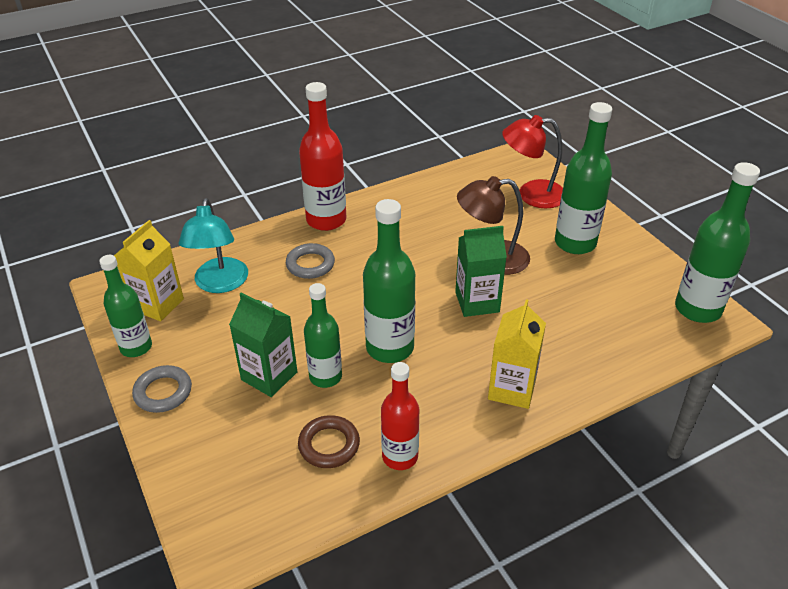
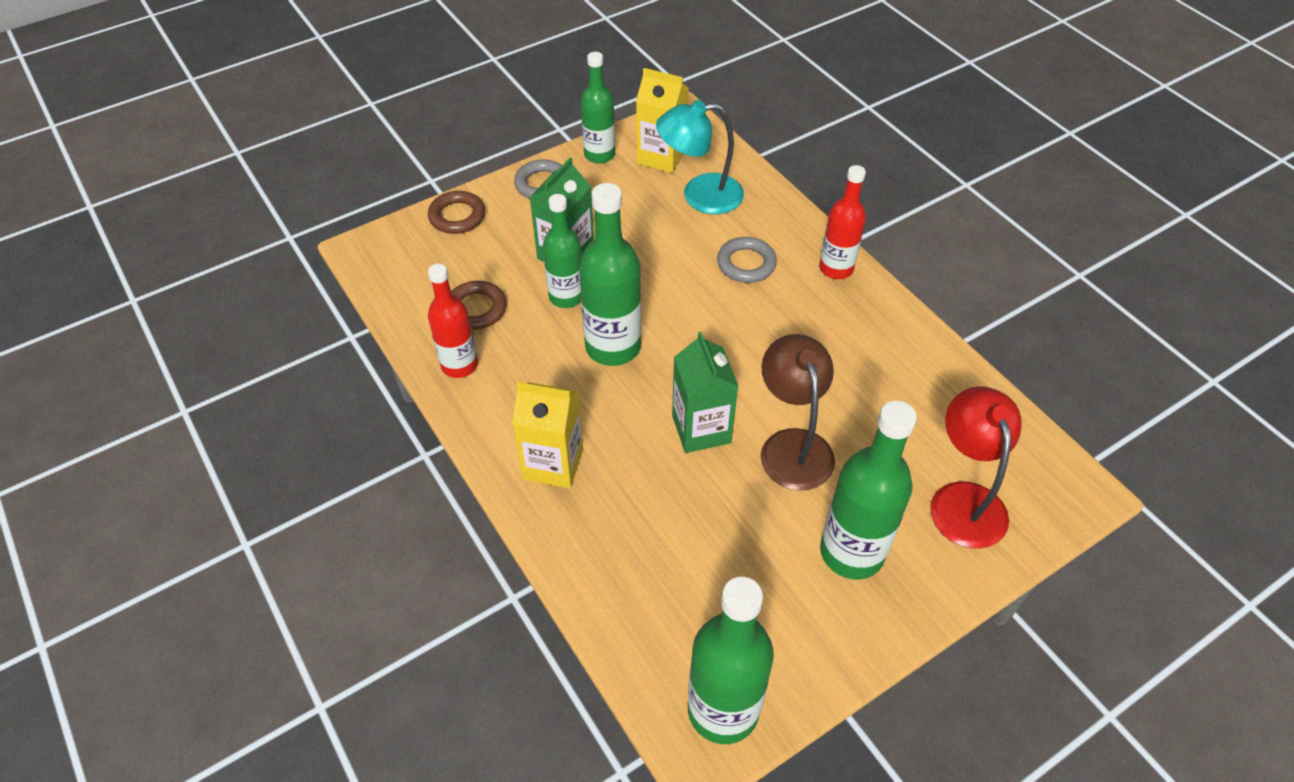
camera: 85 degrees right, 10 degrees up
red bottle [299,82,346,231] -> red bottle [819,165,866,279], size x0.66
none -> brown ring [428,191,485,234]

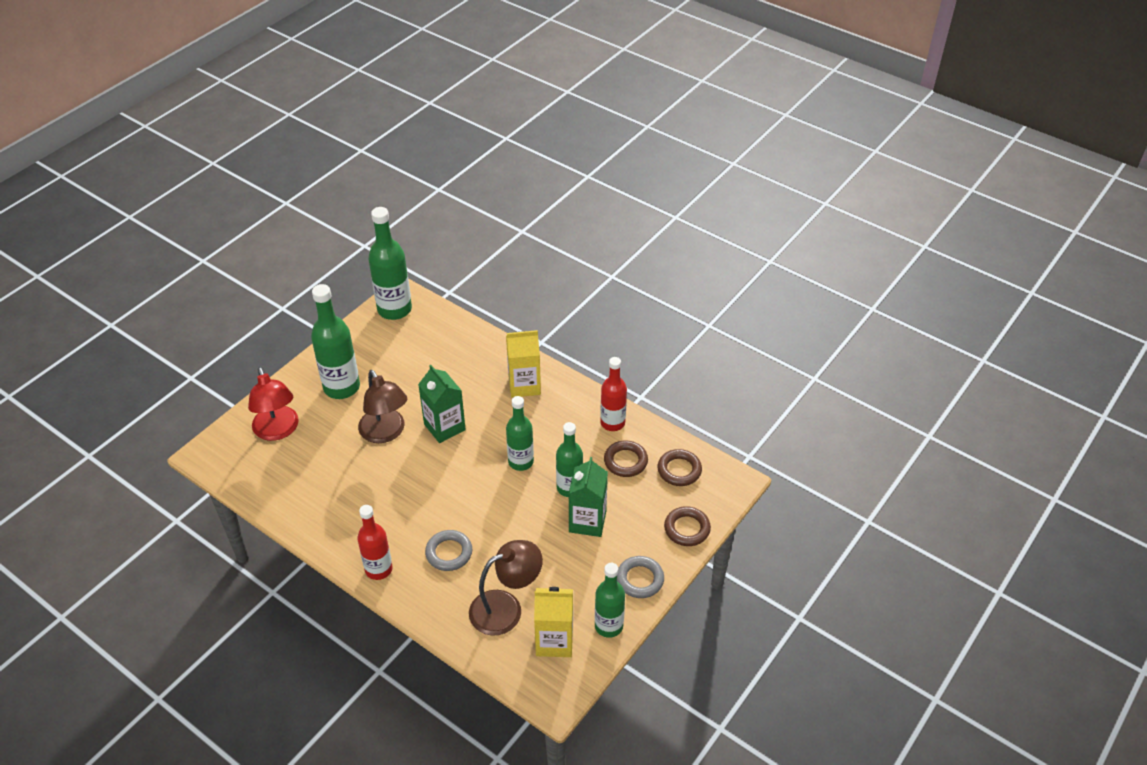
camera: 160 degrees right, 5 degrees down
green bottle [579,183,641,366] -> green bottle [506,396,534,471], size x0.66
turquoise lamp [656,100,744,214] -> brown lamp [469,540,543,636]
none -> brown ring [658,449,702,486]

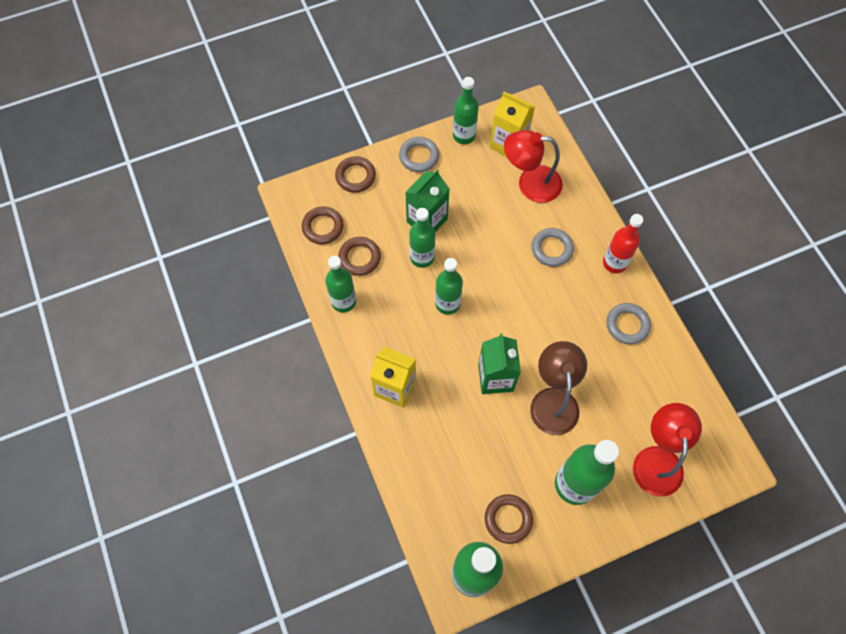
camera: 150 degrees left, 20 degrees up
brown lamp [469,540,543,636] -> red lamp [504,130,563,203]
red bottle [600,357,627,431] -> green bottle [325,256,356,313]
none -> brown ring [485,494,533,544]
none -> grey ring [607,303,651,344]

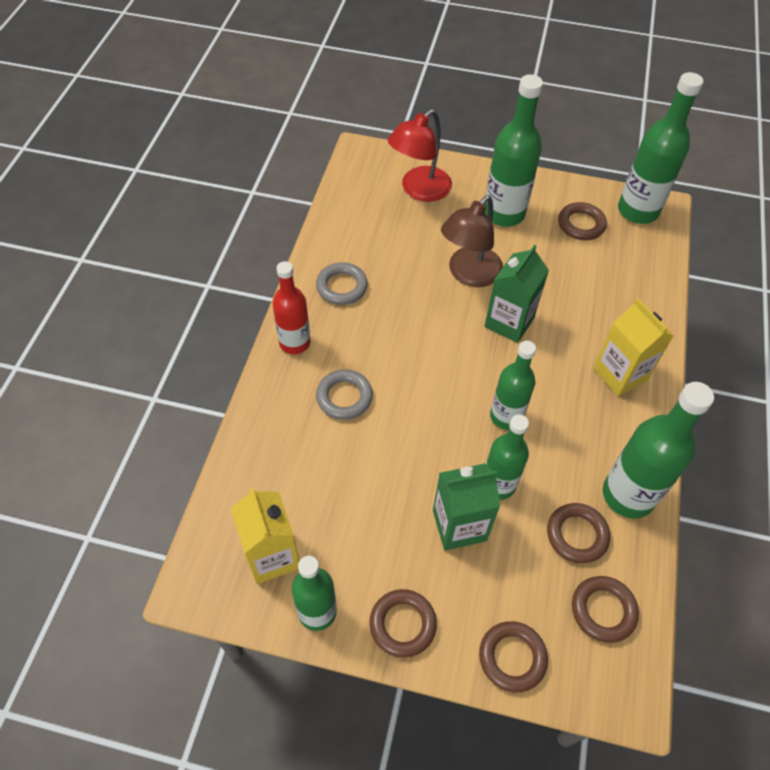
camera: 145 degrees left, 10 degrees down
green bottle [325,256,356,313] -> green bottle [603,382,714,519], size x1.51
grey ring [399,137,439,172] -> brown ring [369,589,437,658]
red lamp [504,130,563,203] -> none

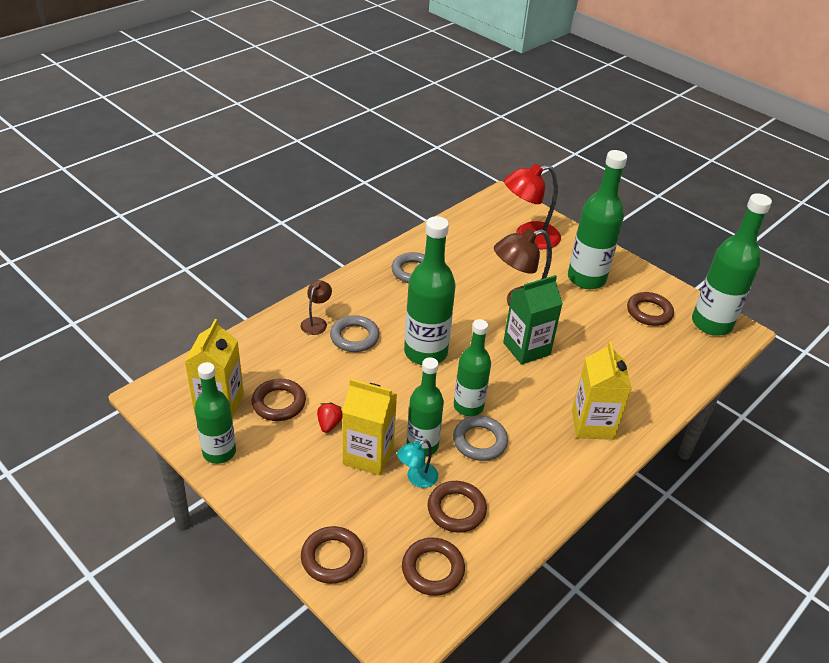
camera: 30 degrees right, 15 degrees down
red bottle [273,261,311,354] -> none
brown ring [369,589,437,658] -> brown ring moved to [252,379,306,421]
green carton [433,463,500,550] -> yellow carton [342,379,397,475]
green bottle [603,382,714,519] -> green bottle moved to [404,216,456,365]
none -> brown lamp [300,280,332,335]
none -> red strawberry [317,402,343,433]
none -> turquoise lamp [397,440,438,488]
none -> grey ring [453,416,508,461]

